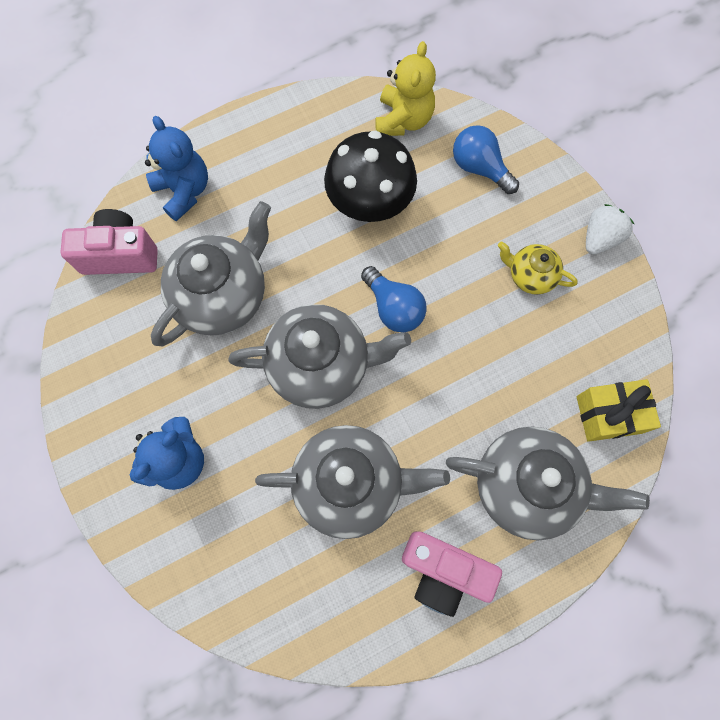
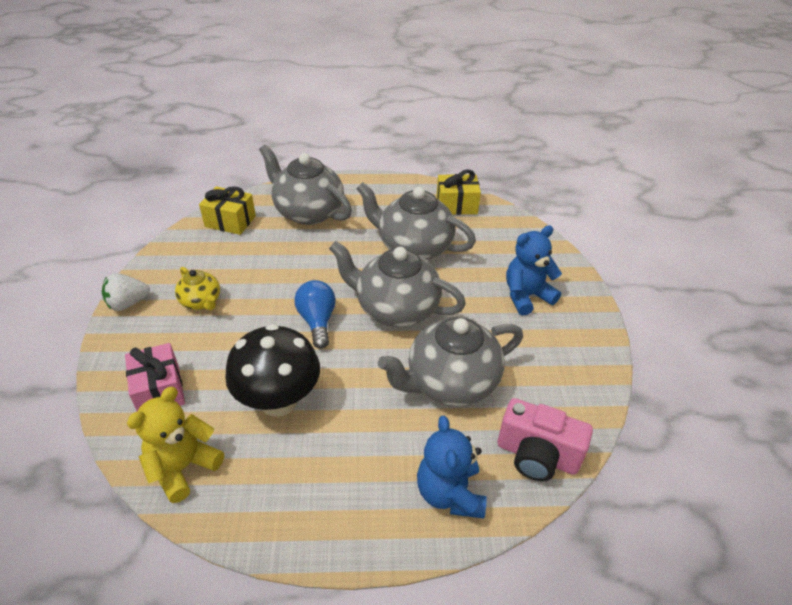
camera: 155 degrees left, 30 degrees down
pink camera [402,531,502,617] -> none
blue light bulb [453,125,519,194] -> pink gift [125,343,185,411]
none -> yellow gift [437,170,481,215]

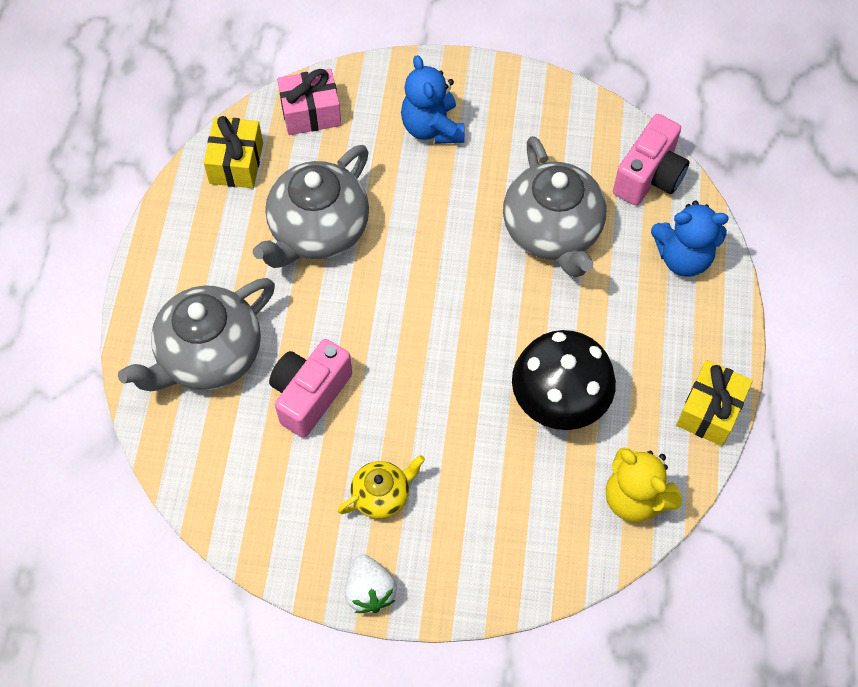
camera: 80 degrees left, 20 degrees up
pink gift [125,343,185,411] -> pink gift moved to [277,68,342,135]
yellow gift [199,186,256,235] -> yellow gift moved to [676,360,753,446]
blue light bulb [294,280,336,349] -> none
grey teapot [329,241,466,327] -> none
none -> pink camera [269,339,352,438]

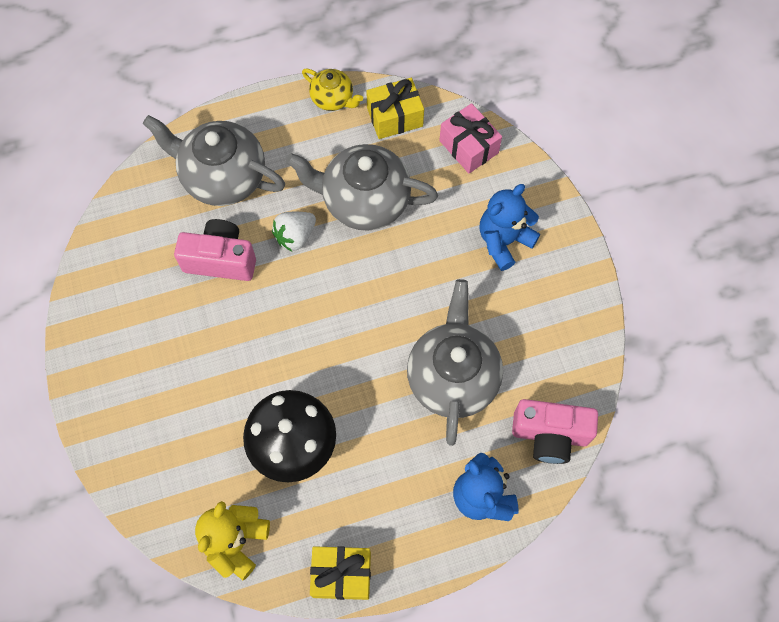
camera: 65 degrees right, 5 degrees up
yellow teapot [338,455,425,519] -> yellow teapot moved to [302,69,363,111]
white strawberry [345,554,397,613] -> white strawberry moved to [272,212,316,252]
grey teapot [503,136,606,278] -> grey teapot turned 135 degrees clockwise [407,279,503,446]

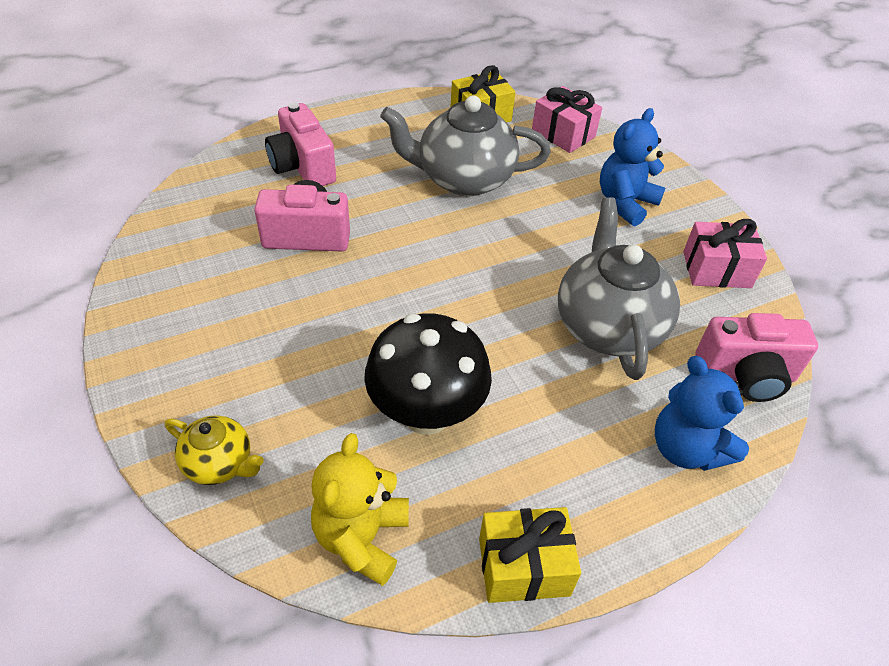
camera: 10 degrees left, 20 degrees down
grey teapot [143,115,285,206] -> pink camera [265,102,336,186]
white strawberry [272,212,316,252] -> none
yellow teapot [302,69,363,111] -> yellow teapot moved to [165,415,264,485]
none -> pink gift [683,219,767,288]

